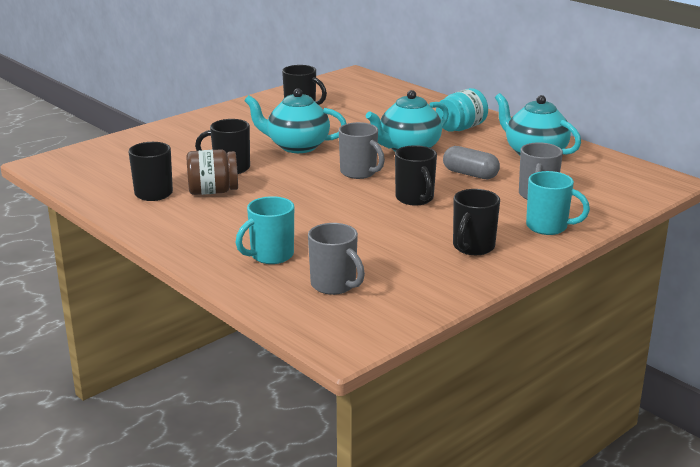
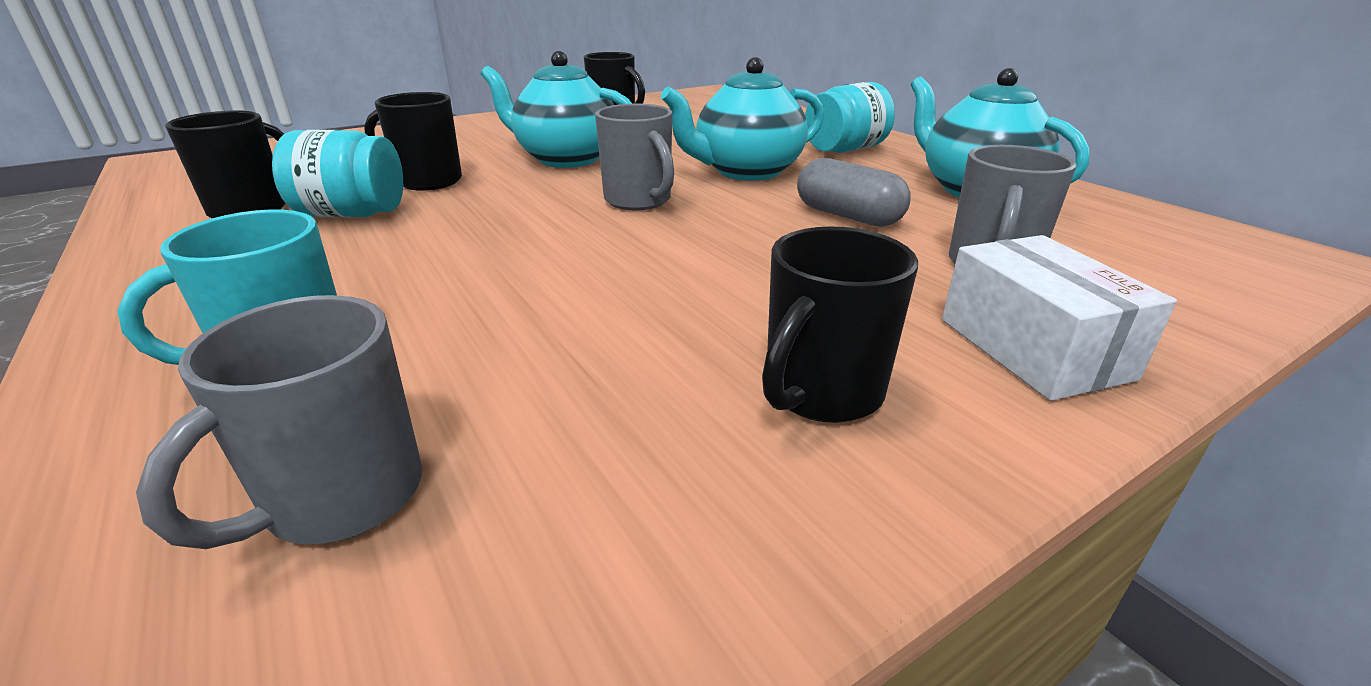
camera: 10 degrees right, 5 degrees up
brown jar [186,149,238,195] -> turquoise jar [272,130,403,217]
grey mug [308,223,365,295] -> grey mug turned 60 degrees clockwise [136,295,422,549]
black mug [395,145,437,205] -> none
turquoise mug [526,171,590,235] -> white box [942,235,1177,401]

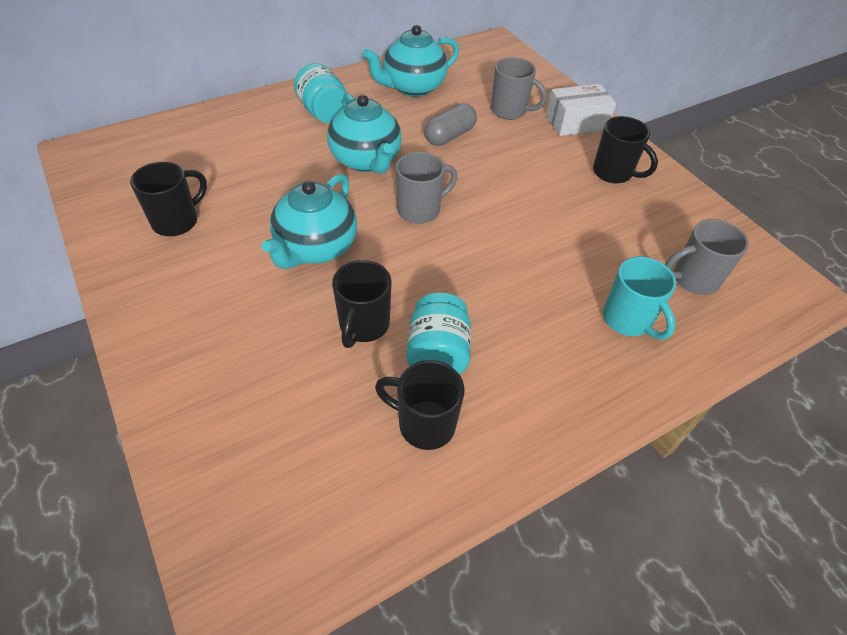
camera: 90 degrees left, 20 degrees up
grey mug [136,295,422,549] -> grey mug turned 135 degrees clockwise [665,219,749,295]

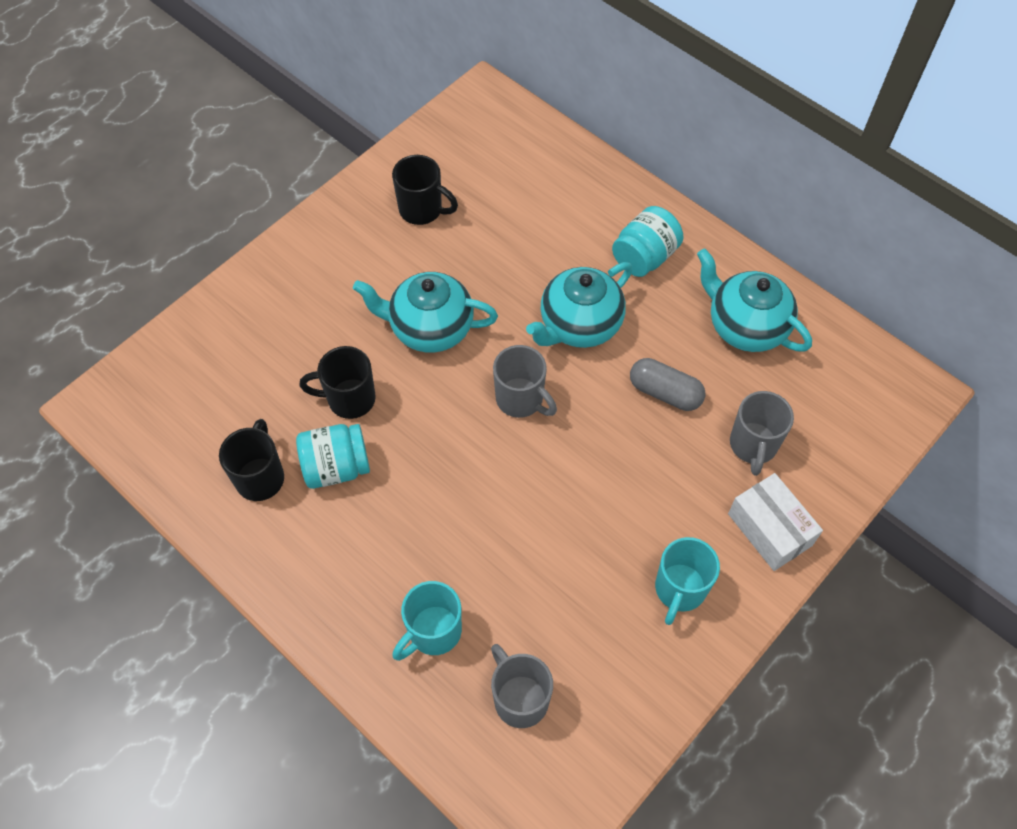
camera: 75 degrees right, 10 degrees up
black mug [593,116,658,184] -> turquoise mug [655,537,720,625]

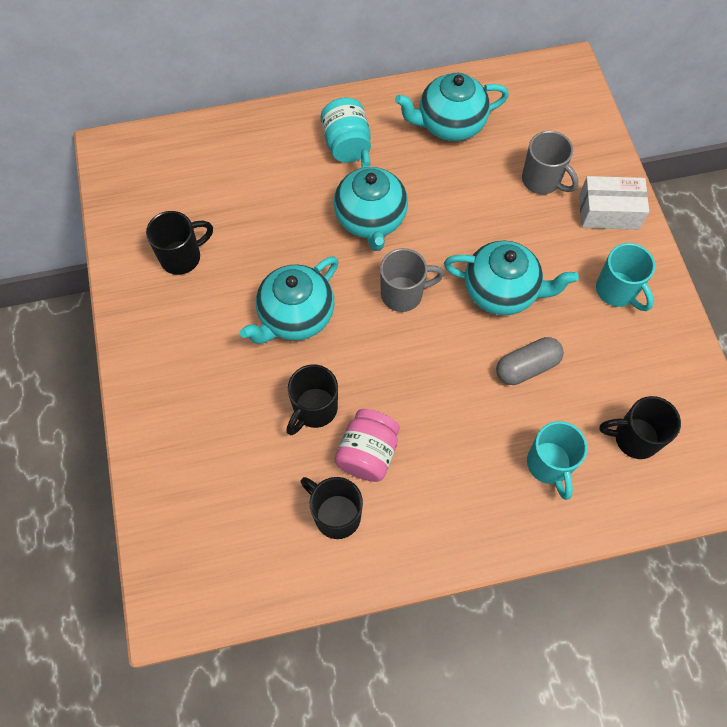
camera: 55 degrees left, 5 degrees up
turquoise jar [296,424,370,489] -> pink jar [335,409,400,482]
grey mug [491,644,553,728] -> black mug [599,396,681,459]
grey capsule [630,358,705,411] -> grey capsule moved to [496,337,564,385]
none -> turquoise teapot [444,241,579,315]

